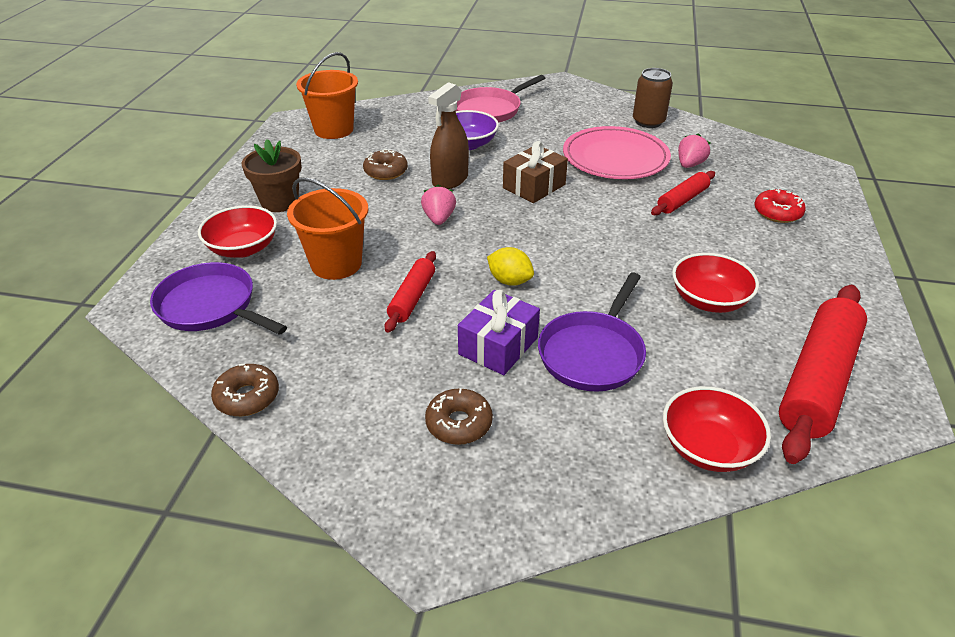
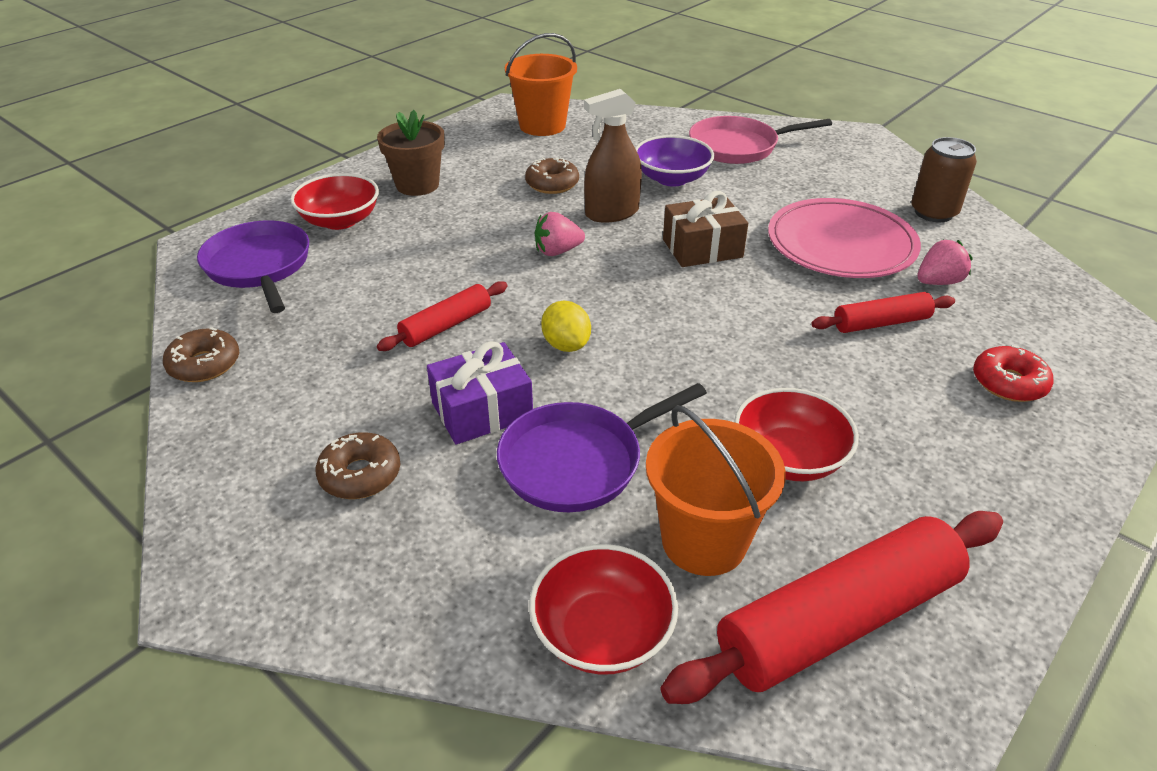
camera: 30 degrees right, 0 degrees up
orange bucket [287,177,368,280] -> orange bucket moved to [646,405,786,576]
pink strawberry [421,185,456,225] -> pink strawberry turned 135 degrees counterclockwise [535,212,585,256]

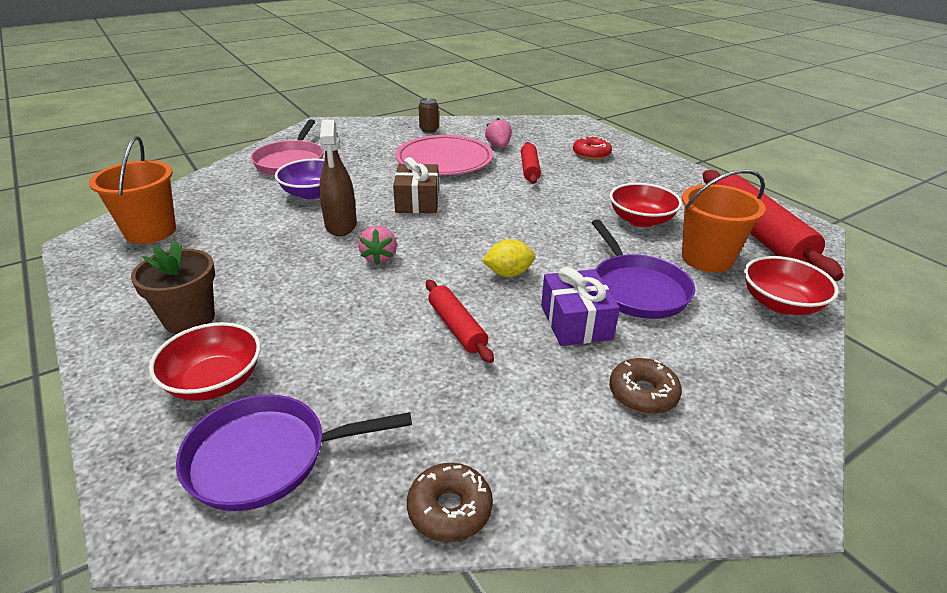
camera: 75 degrees left, 5 degrees down
brown donut [525,157,579,194] -> none
brown can [911,137,977,222] -> brown can [418,98,439,133], size x0.66

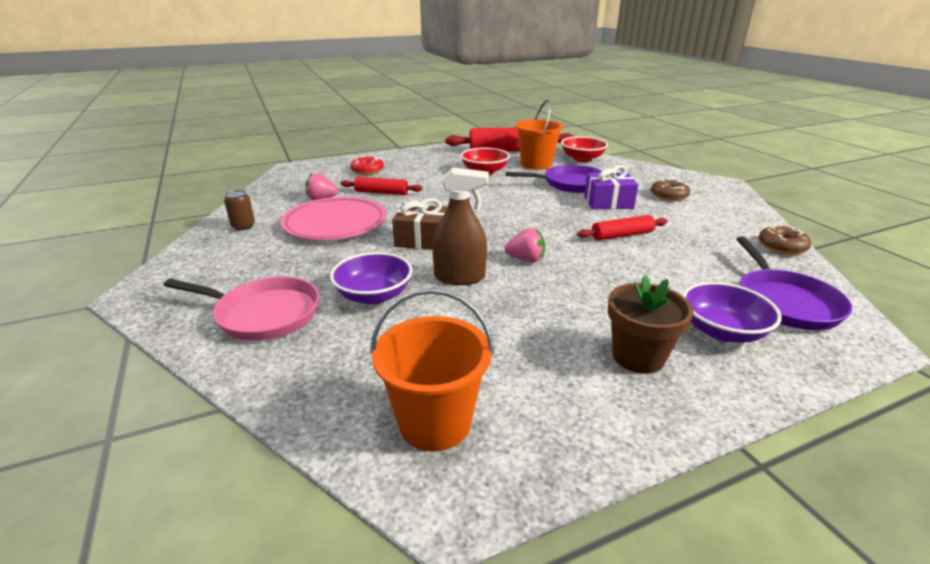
camera: 80 degrees left, 5 degrees down
red bowl [149,322,261,401] -> purple bowl [682,282,782,343]
yellow lemon [482,239,535,277] -> none

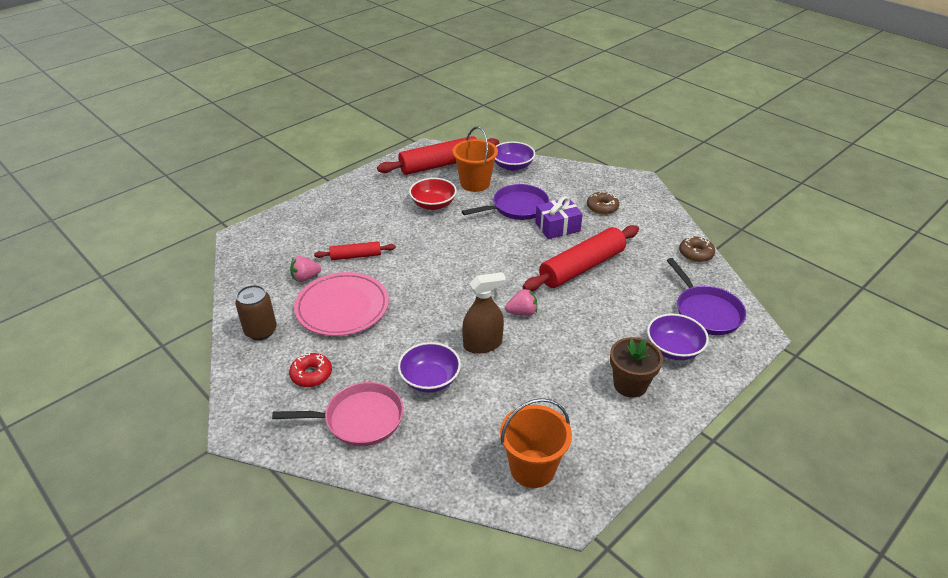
camera: 20 degrees left, 10 degrees up
brown can [224,190,255,230] -> brown can [235,285,277,340], size x1.52
red donut [350,155,384,175] -> red donut moved to [289,352,332,387]
brown gift [392,198,447,250] -> none
red bowl [561,137,608,162] -> purple bowl [495,141,535,171]
red rolling pin [577,215,668,240] -> red rolling pin [523,225,639,291], size x1.89

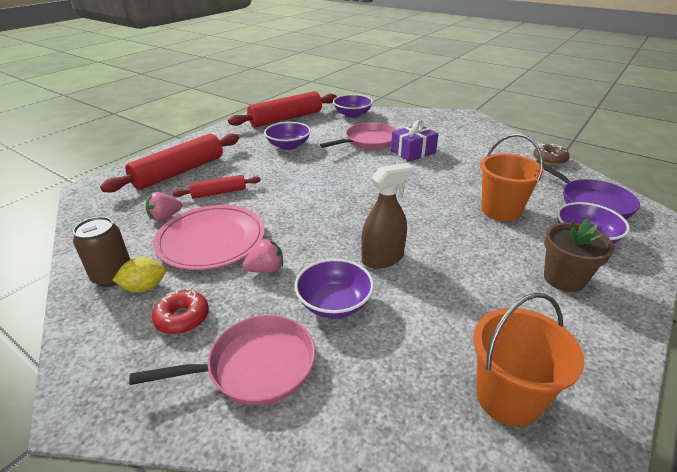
camera: 10 degrees left, 5 degrees down
red bowl [409,178,457,210] -> purple bowl [264,122,311,150]
orange bucket [452,126,498,192] -> orange bucket moved to [480,134,545,221]
purple pan [462,184,549,220] -> pink pan [320,123,397,150]
pink strawberry [505,289,537,316] -> pink strawberry moved to [243,239,283,273]
red rolling pin [523,225,639,291] -> red rolling pin moved to [100,133,239,193]
brown donut [587,192,619,215] -> none
none -> yellow lemon [112,257,166,292]

